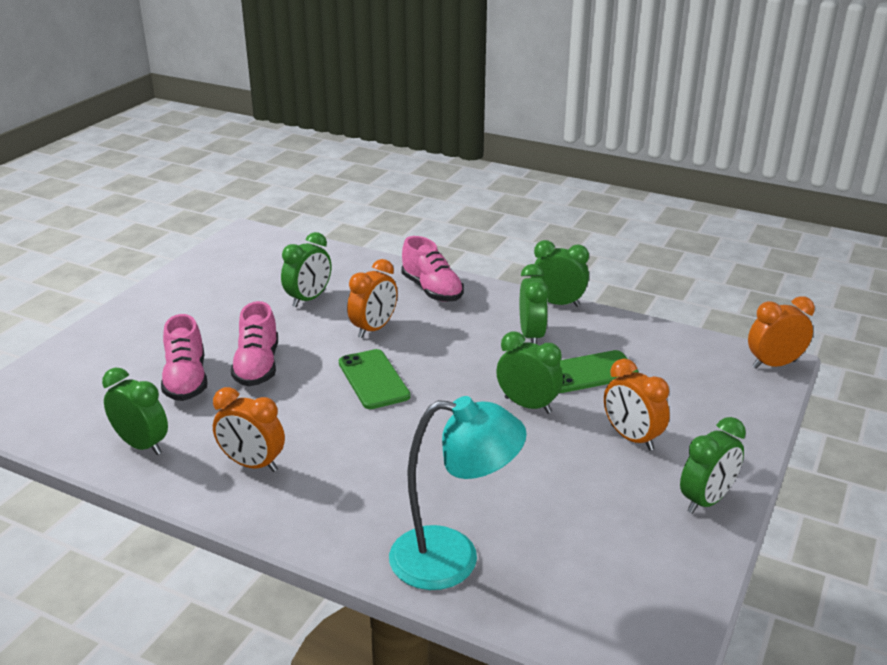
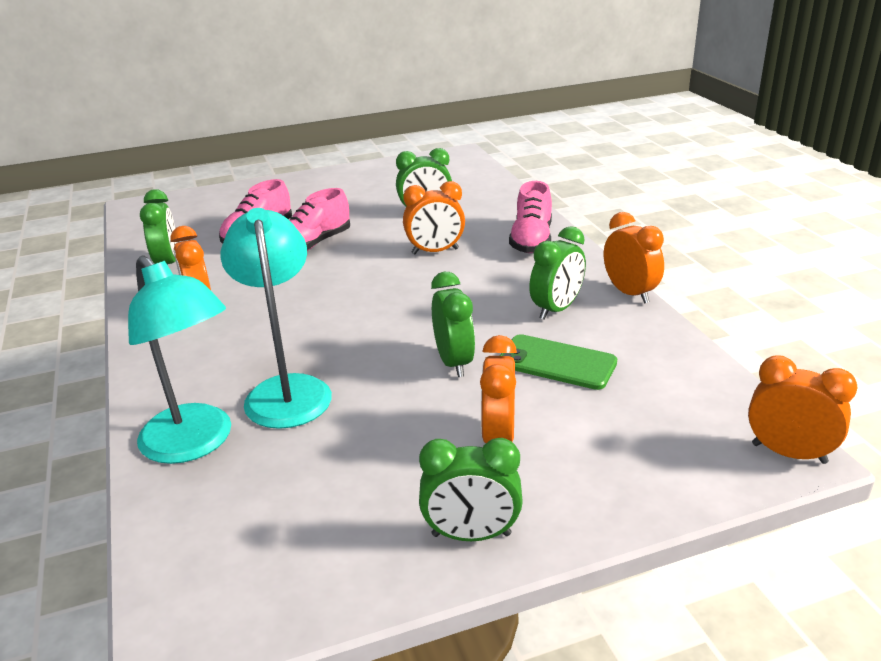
camera: 45 degrees right, 0 degrees up
green phone [339,349,410,409] -> none
green clock [531,240,589,307] -> orange clock [604,212,664,303]
none -> turquoise lamp [220,208,332,429]

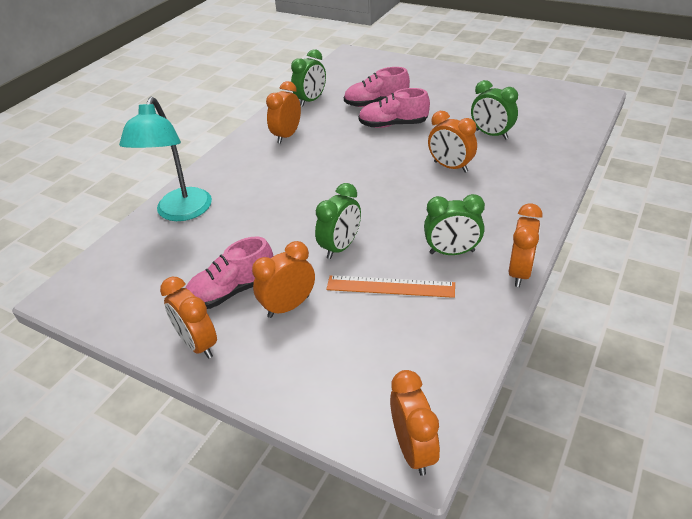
camera: 50 degrees right, 10 degrees up
turquoise lamp [220,208,332,429] -> none
green clock [419,438,523,541] -> orange clock [160,277,217,359]
green phone [500,334,617,390] -> orange ruler [326,275,455,298]
pink shoe [509,181,552,253] -> pink shoe moved to [186,237,273,309]

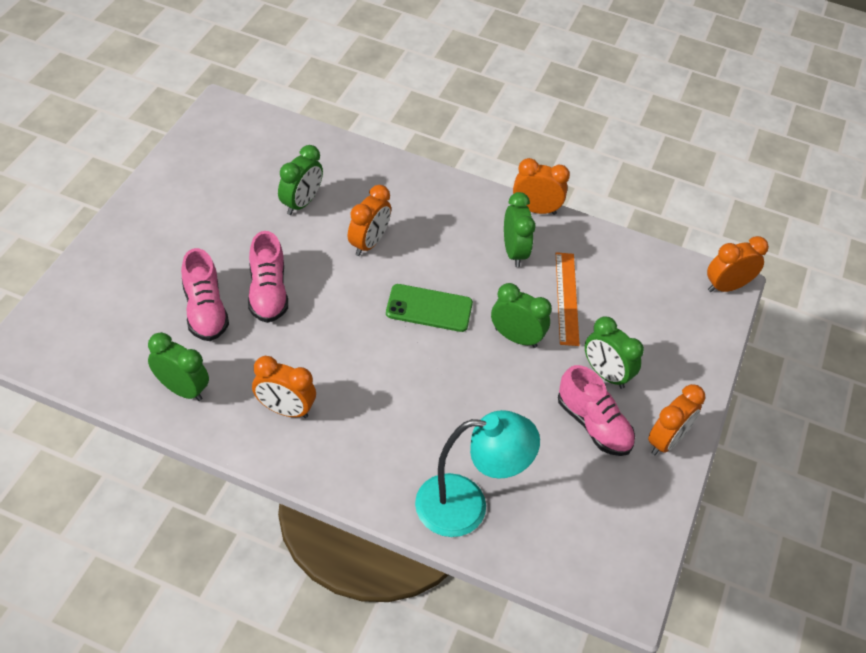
camera: 105 degrees left, 10 degrees up
orange clock [252,241,315,318] -> green clock [585,316,644,389]
none -> green phone [386,284,473,332]

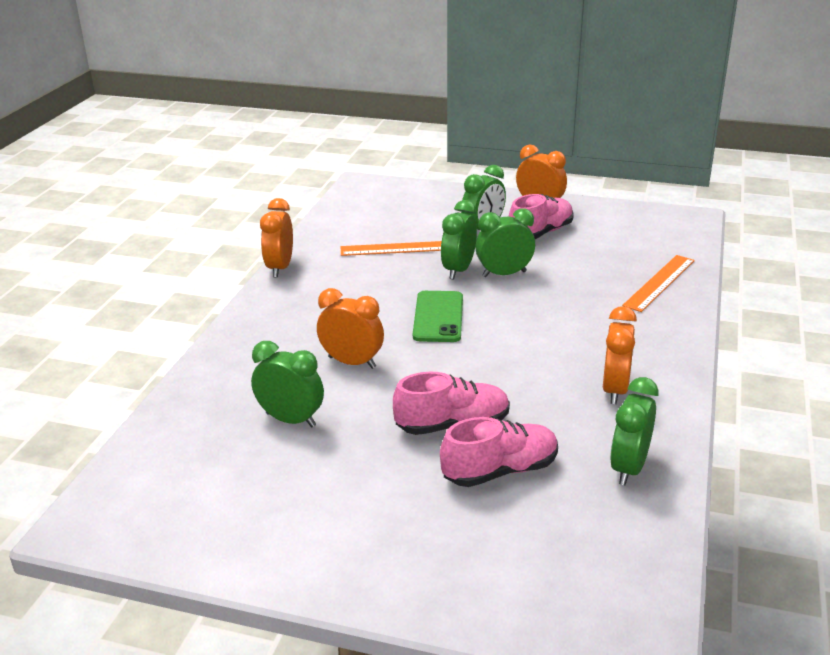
camera: 90 degrees left, 20 degrees down
turquoise lamp [415,410,540,537] -> orange ruler [622,255,695,312]
green clock [504,192,536,267] -> green clock moved to [476,208,535,277]
orange clock [707,236,769,292] -> none

